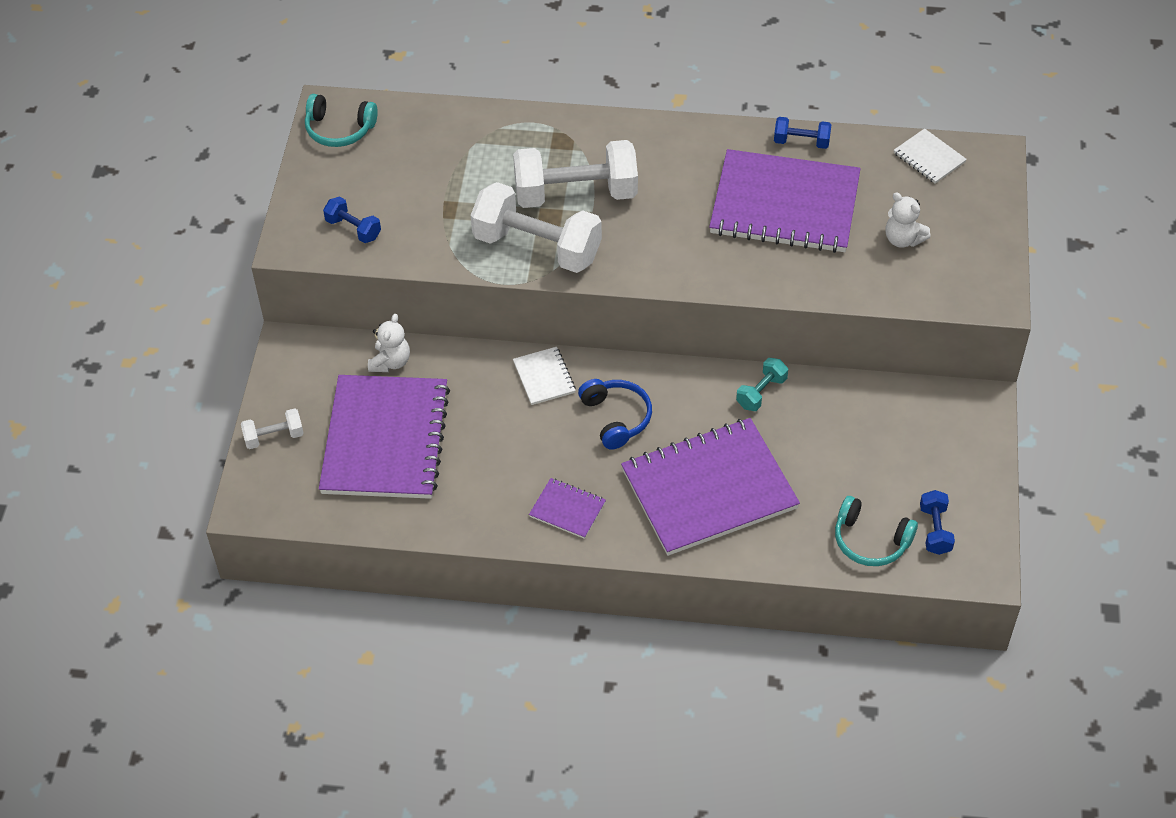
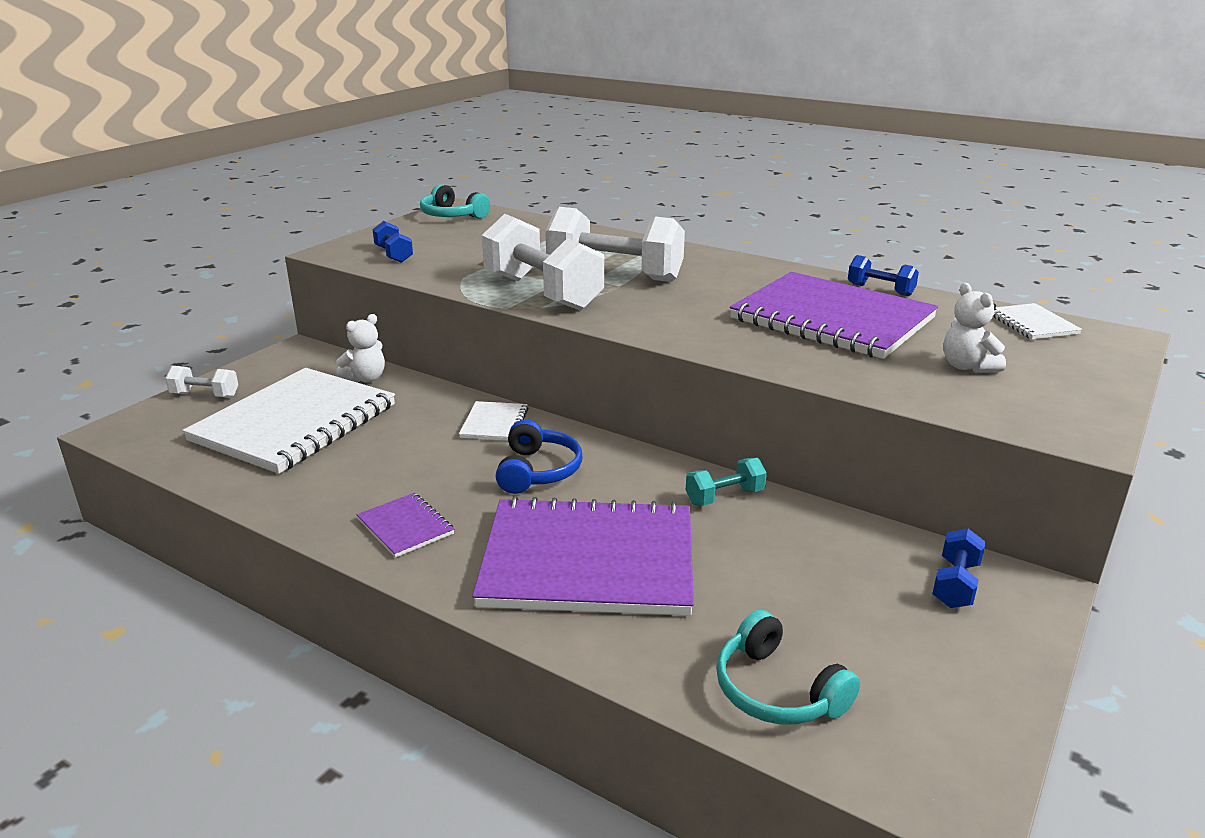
camera: 25 degrees right, 25 degrees down
purple notebook [319,375,450,499] -> white notebook [182,368,395,474]
blue dumbbell [920,490,955,555] -> blue dumbbell moved to [932,528,985,608]

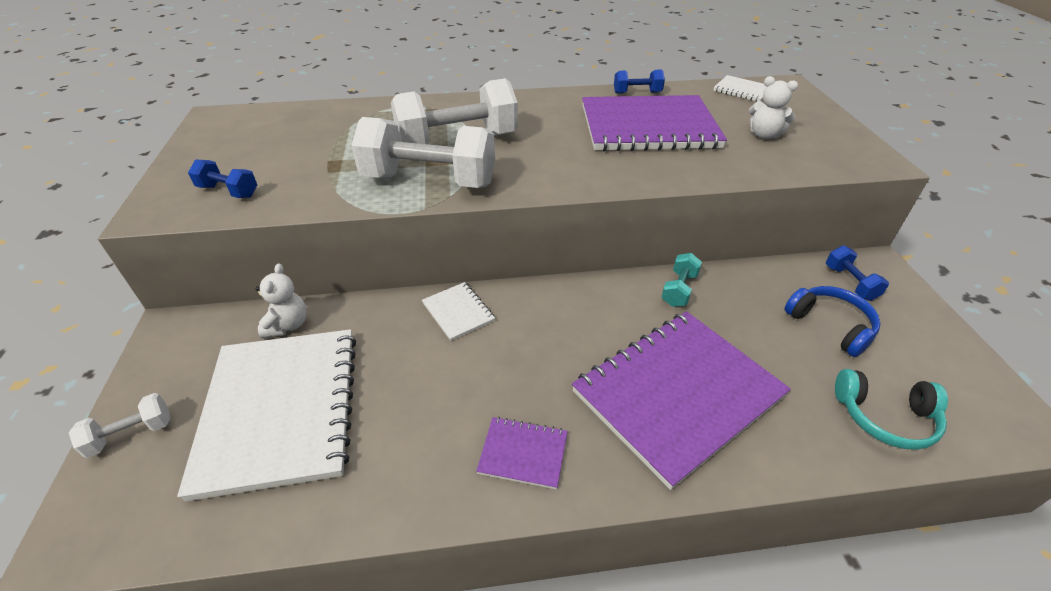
camera: 40 degrees left, 15 degrees up
turquoise headphones [420,184,490,219] -> none
blue headphones [496,419,583,494] -> blue headphones moved to [784,286,881,357]

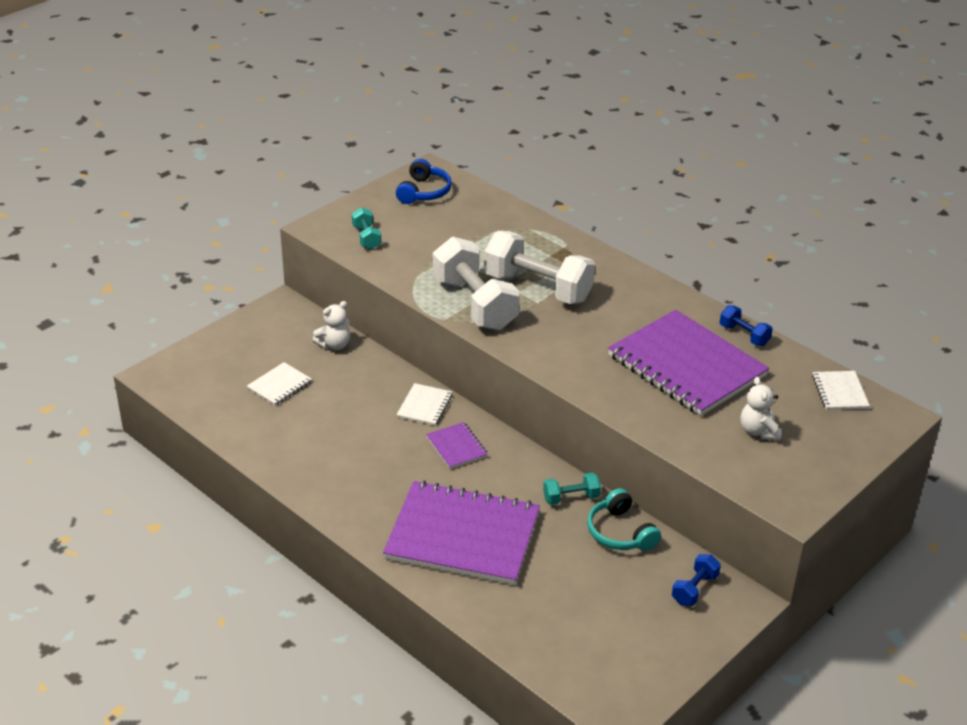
camera: 50 degrees right, 5 degrees down
white dumbbell [69,393,171,458] -> none
white notebook [177,329,356,502] -> white notebook [247,362,312,406], size x0.43
blue dumbbell [188,159,257,198] -> turquoise dumbbell [352,207,381,250]
purple notebook [476,417,567,489] -> purple notebook moved to [426,422,488,469]
blue headphones [784,286,881,357] -> blue headphones moved to [396,159,452,204]
turquoise headphones [835,369,948,450] -> turquoise headphones moved to [587,488,661,551]

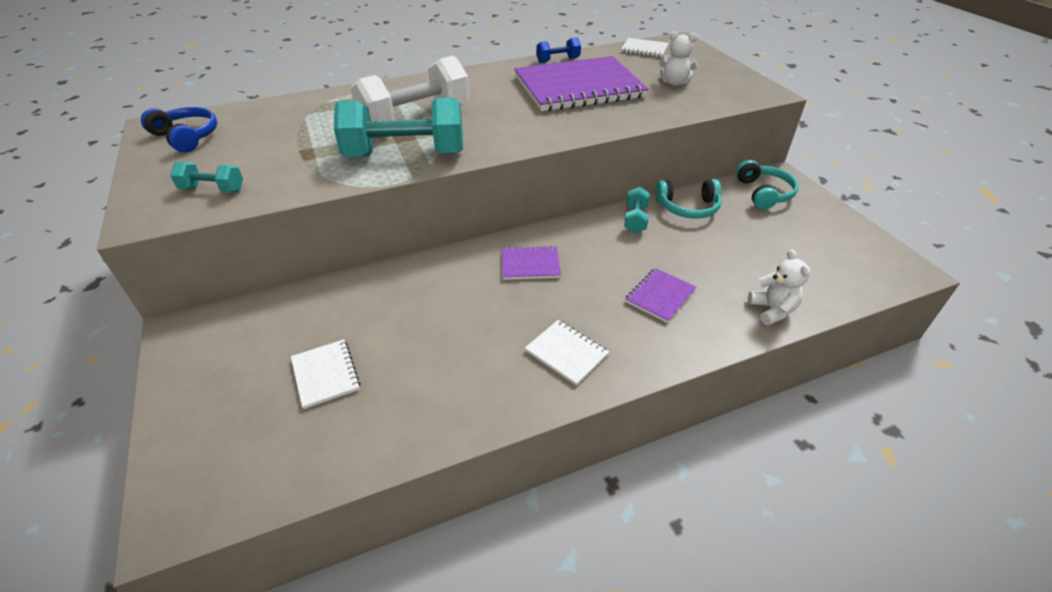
camera: 65 degrees left, 5 degrees up
white teddy bear [313,301,350,350] -> white teddy bear moved to [748,250,811,325]
purple notebook [383,480,540,585] -> purple notebook [625,268,696,323], size x0.43
white notebook [396,383,453,426] -> white notebook moved to [525,320,609,386]
white dumbbell [433,237,520,330] -> turquoise dumbbell [334,97,463,157]
blue dumbbell [672,554,721,606] -> turquoise headphones [736,160,798,210]

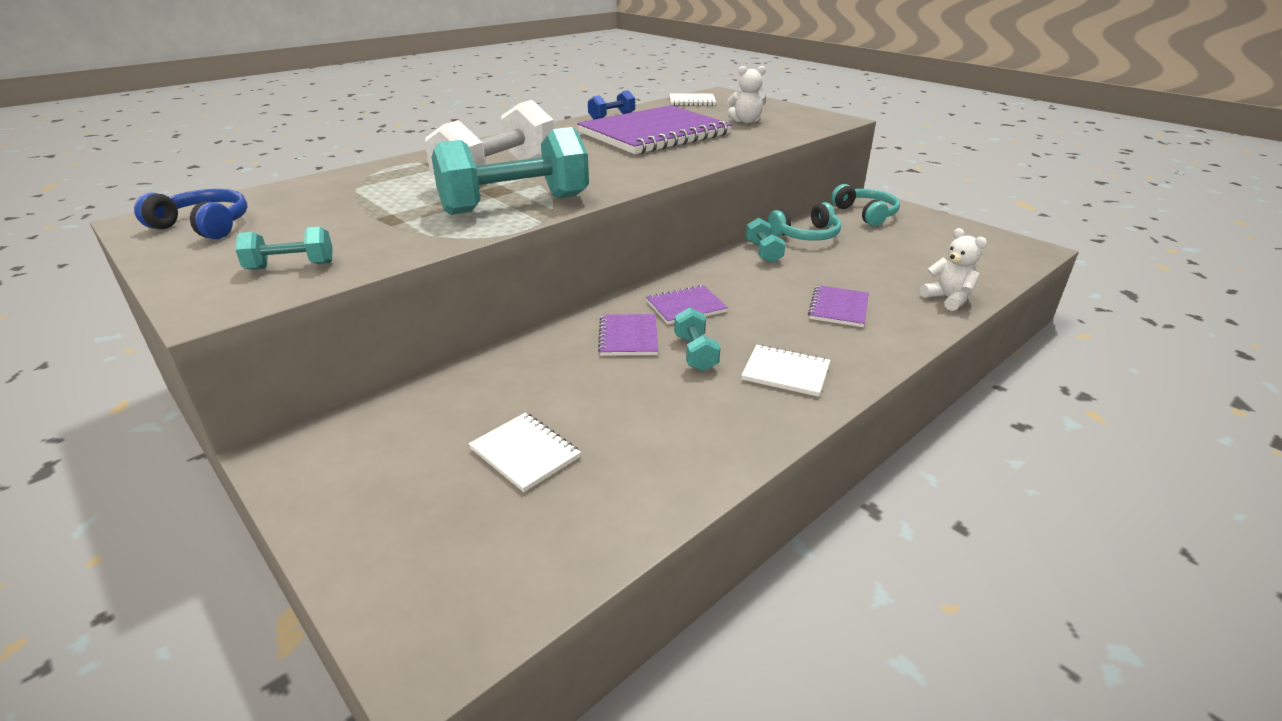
camera: 20 degrees left, 10 degrees down
none -> purple notebook [598,314,658,356]
none -> turquoise dumbbell [674,307,721,372]

